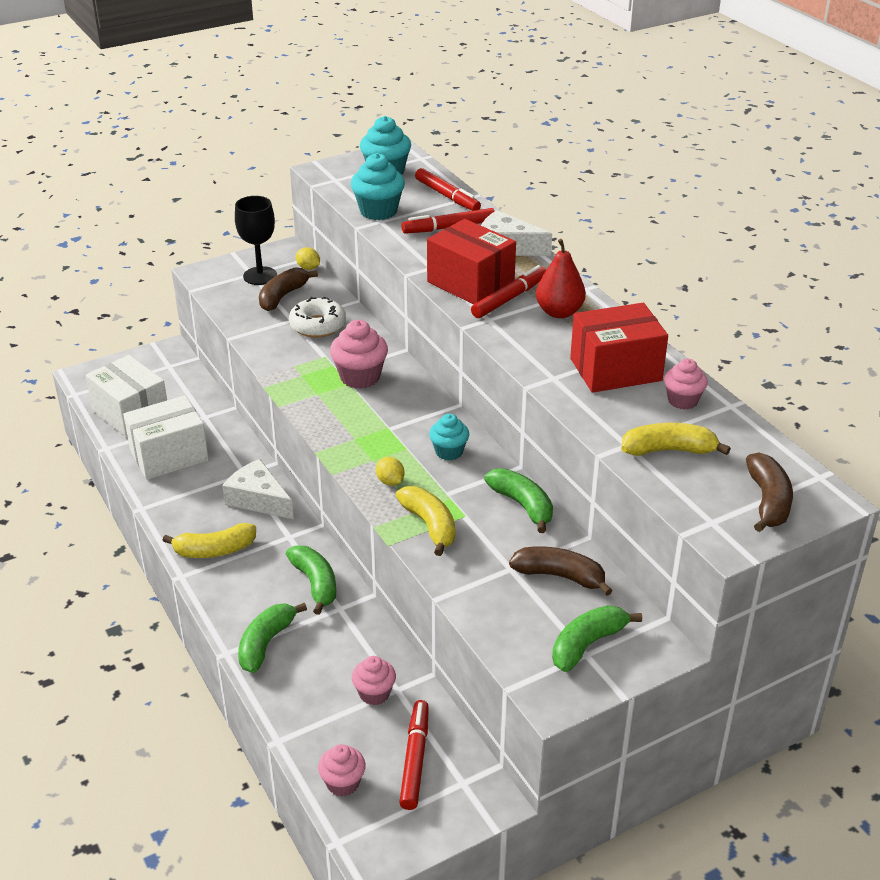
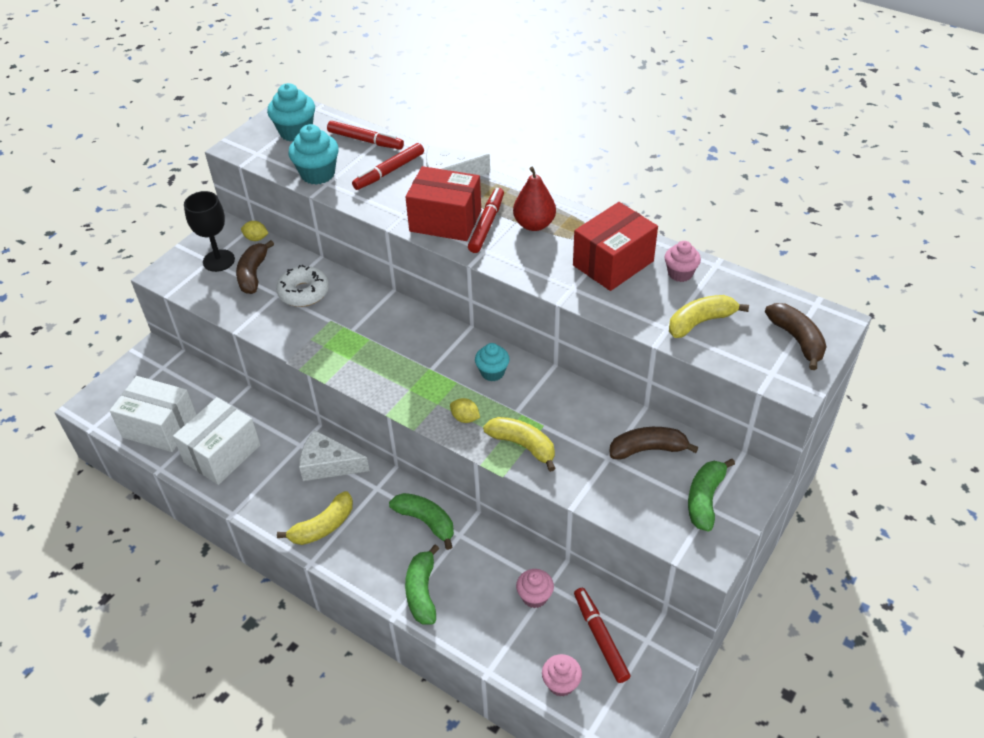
camera: 25 degrees left, 10 degrees up
pink cupcake [330,320,388,389] -> none
green banana [484,468,553,533] -> none

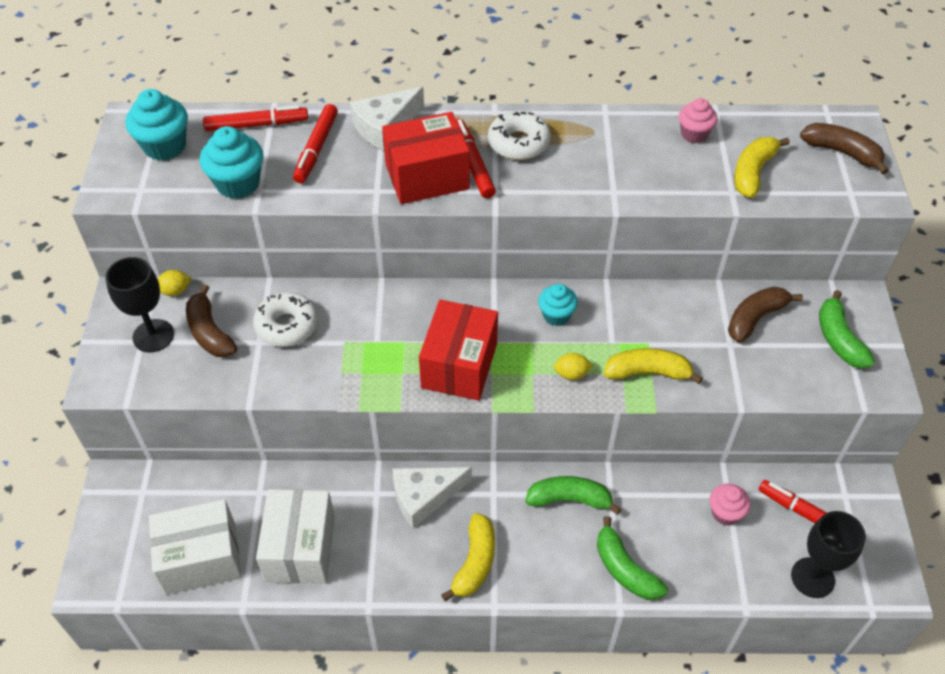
camera: 35 degrees left, 5 degrees up
red pear [513,167,556,231] -> white donut [488,111,551,160]
pink cupcake [542,654,582,696] -> black goblet [791,511,866,598]
red box [573,202,658,291] -> red box moved to [419,300,498,401]

